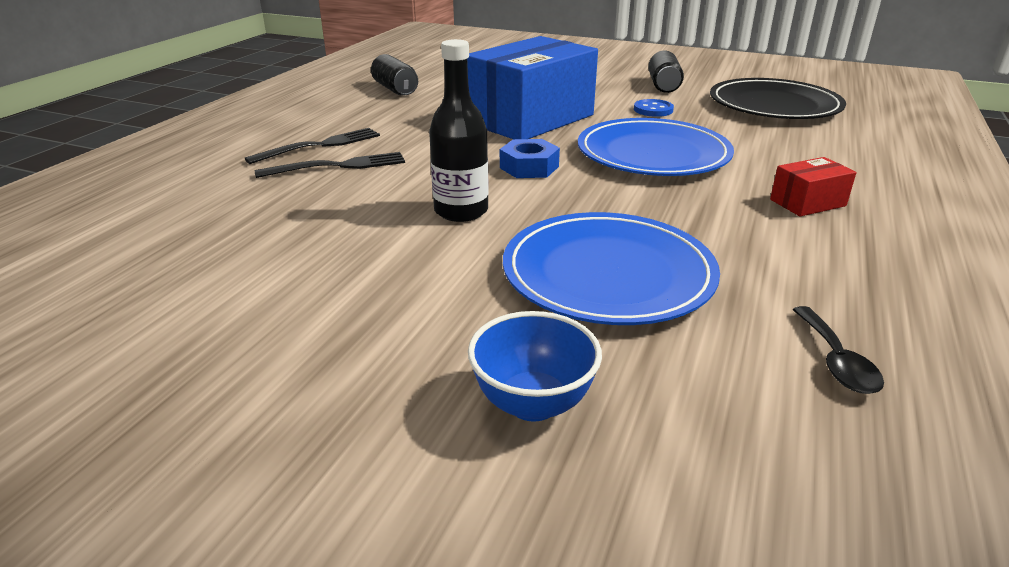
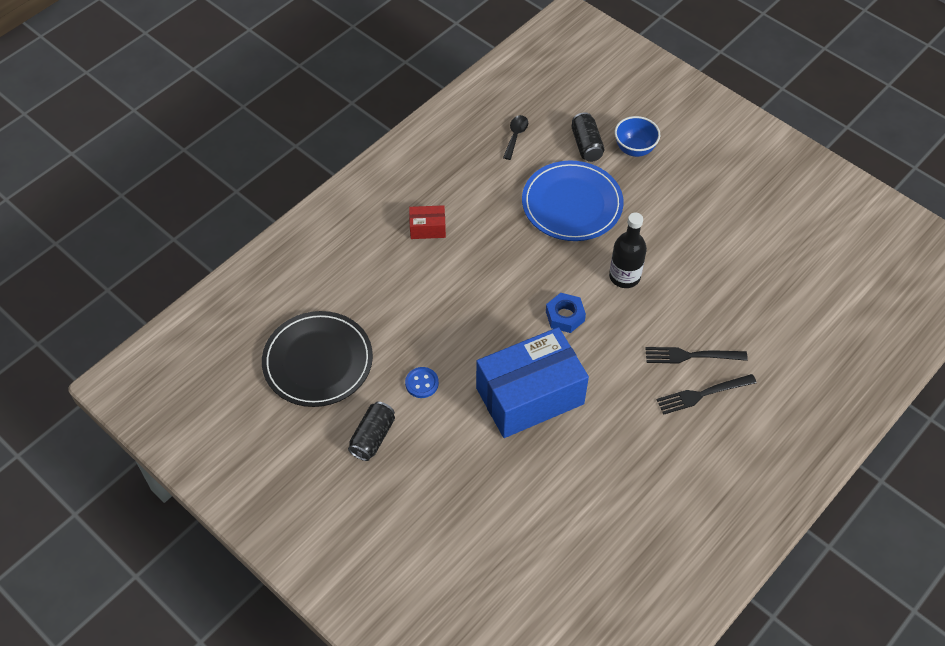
camera: 160 degrees left, 25 degrees up
black can [371,54,418,96] -> black can moved to [572,112,604,162]
blue plate [578,118,734,176] -> none

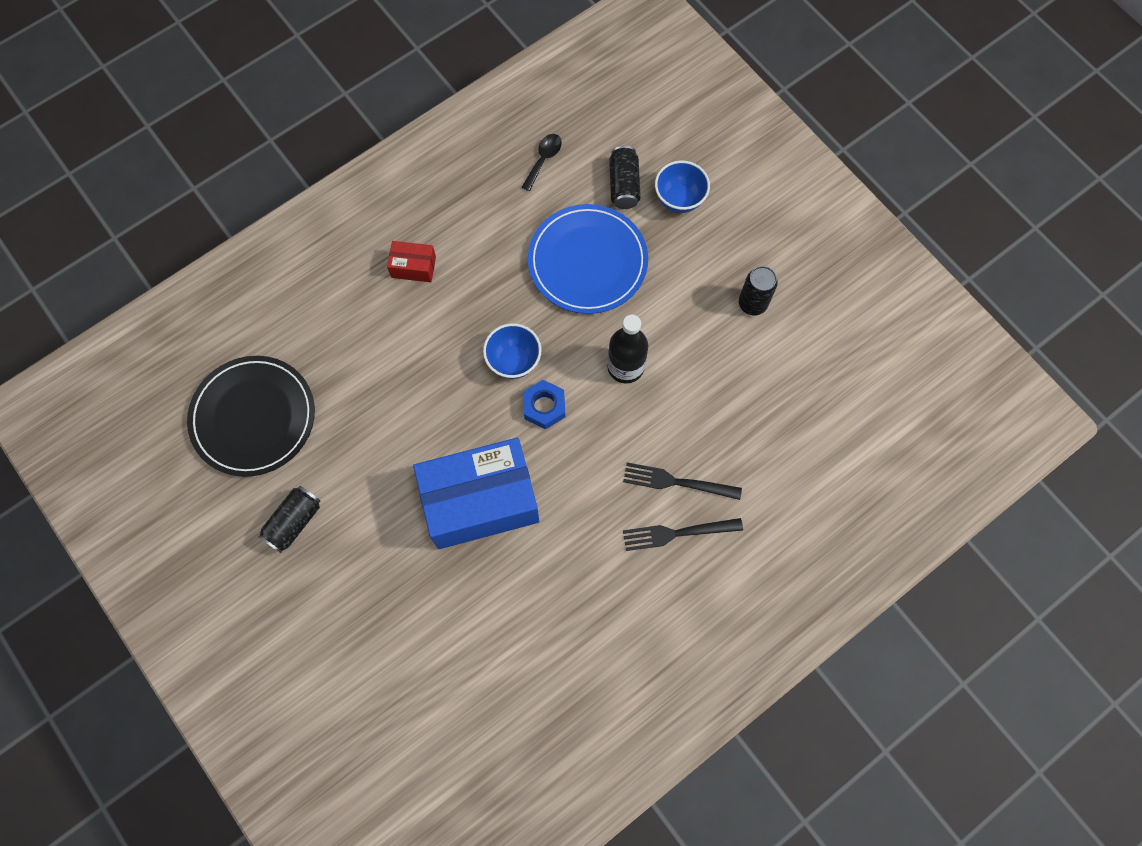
camera: 10 degrees right, 15 degrees up
blue button [405,367,439,398] -> none
none -> blue bowl [483,323,542,379]
none -> black can [739,266,778,316]

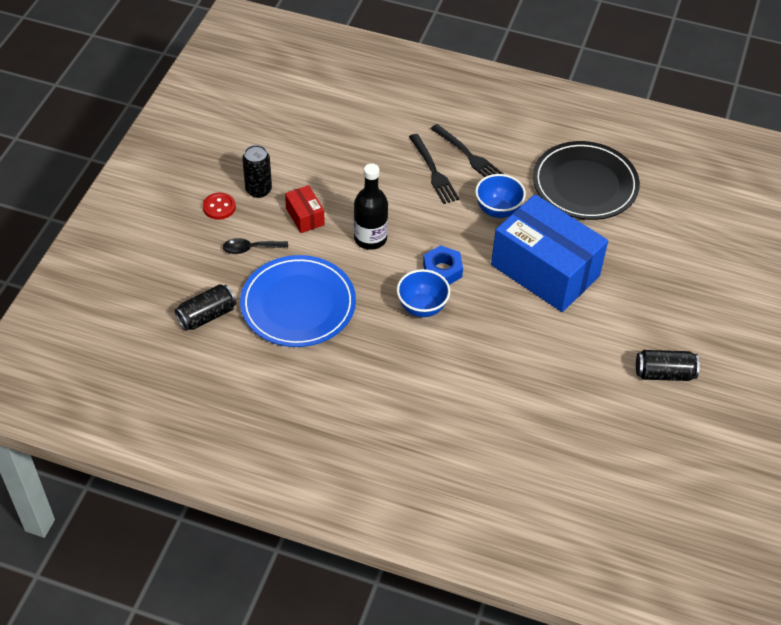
camera: 125 degrees left, 20 degrees down
black plate [187,356,315,477] -> black plate moved to [533,141,640,220]
red box [387,241,436,282] -> red box moved to [285,185,325,233]
black spoon [522,134,562,191] -> black spoon moved to [223,238,288,254]
blue bowl [655,161,710,213] -> blue bowl moved to [475,174,526,218]
none -> red button [203,193,236,220]

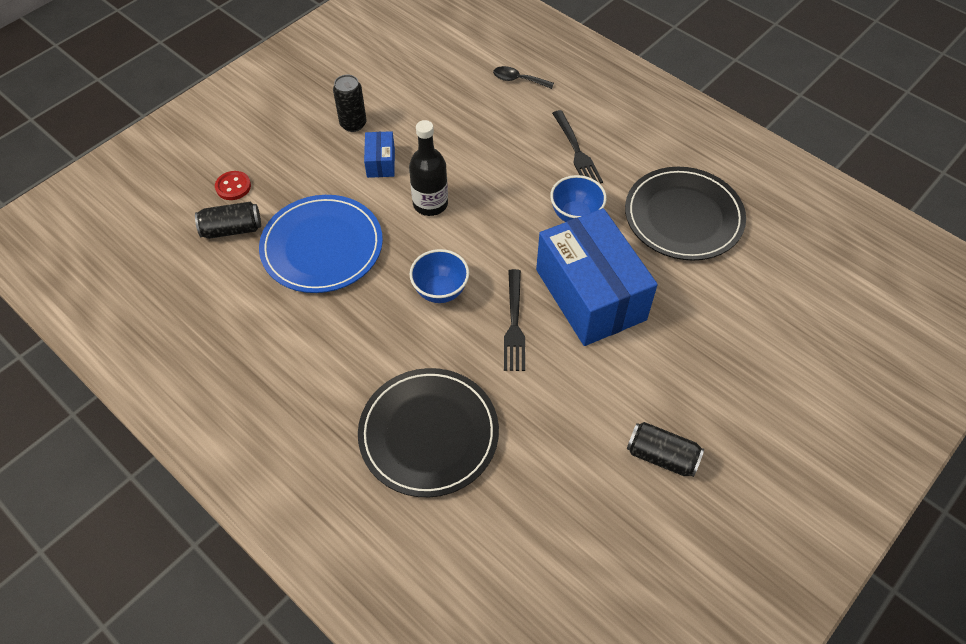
camera: 25 degrees right, 5 degrees up
red button [203,193,236,220] -> red button moved to [215,171,251,200]
black spoon [223,238,288,254] -> black spoon moved to [493,66,554,89]
red box [285,185,325,233] -> blue box [364,131,395,178]
black fork [409,134,459,204] -> black fork moved to [504,269,525,371]
blue nut [423,245,463,285] -> none
none -> black plate [358,368,499,497]

